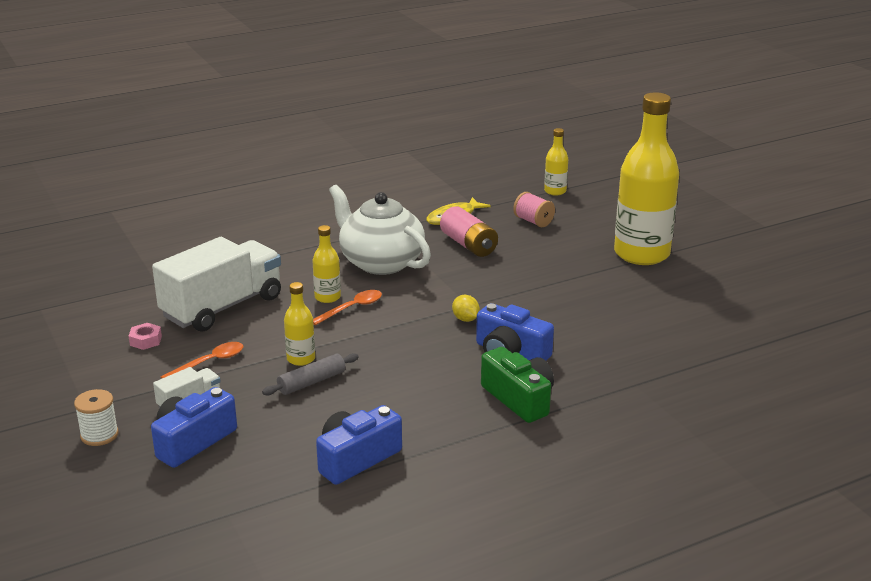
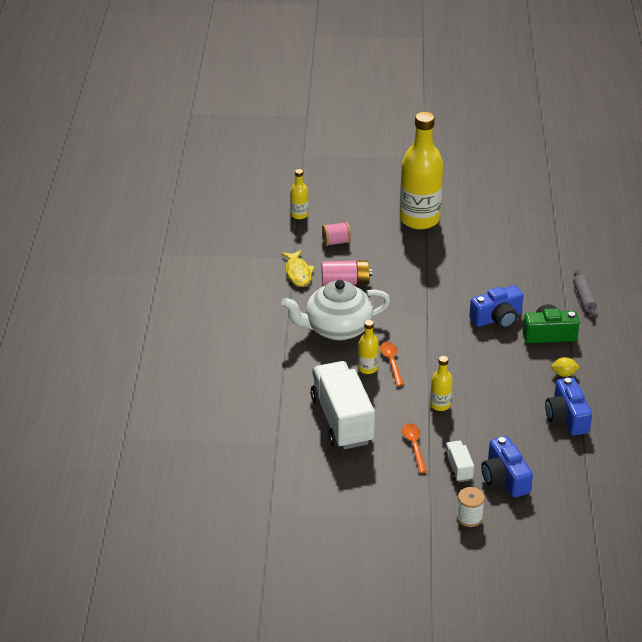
camera: 60 degrees left, 10 degrees up
pink nut [129,323,162,350] -> none
grey rolling pin [262,353,359,395] -> grey rolling pin moved to [573,271,597,317]
yellow lemon [452,295,480,322] -> yellow lemon moved to [551,357,579,377]

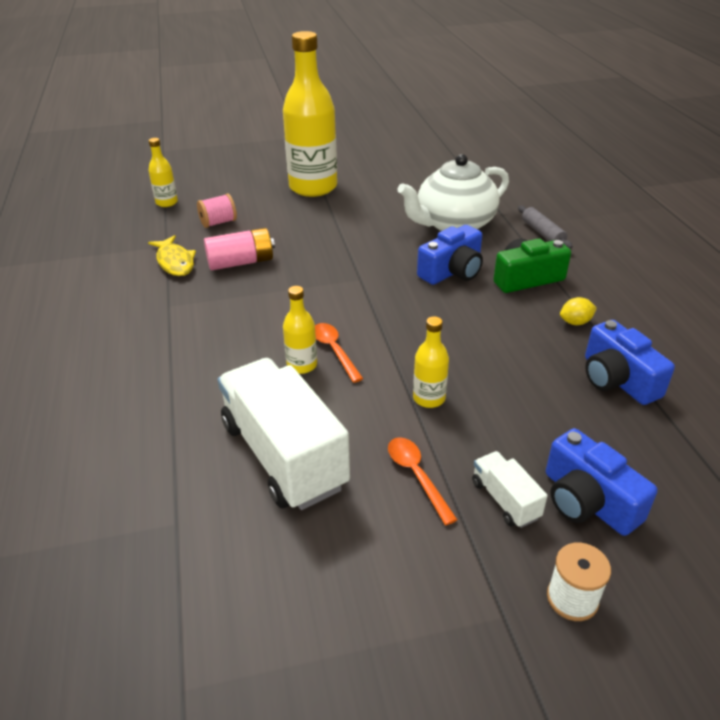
camera: 15 degrees left, 0 degrees up
white teapot [282,280,390,340] -> white teapot moved to [397,154,509,231]

